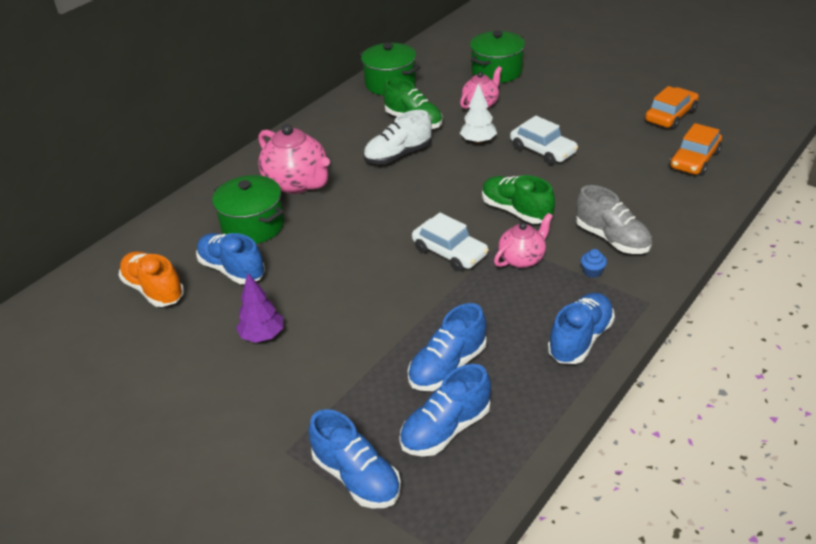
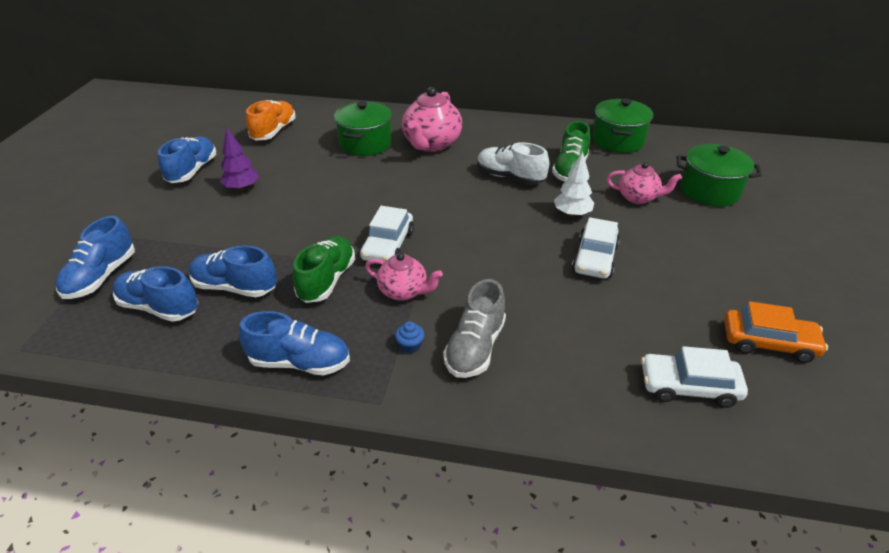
camera: 60 degrees right, 0 degrees up
blue shoe [196,233,265,284] -> blue shoe moved to [158,137,216,183]
green shoe [482,175,555,224] -> green shoe moved to [292,236,355,303]
orange car [670,123,722,176] -> white car [641,346,748,408]

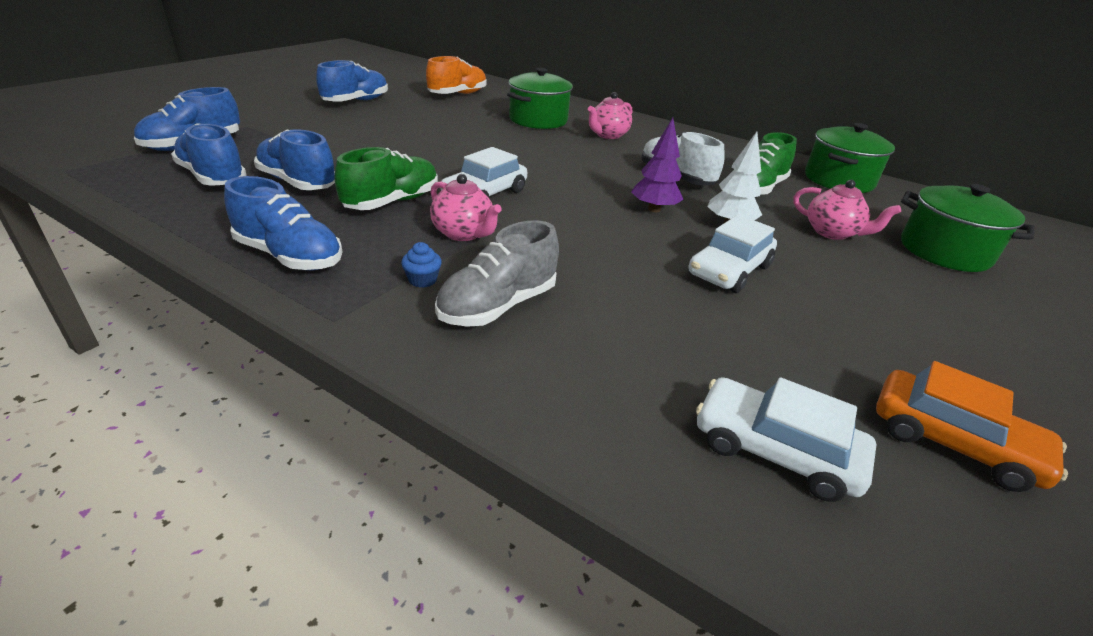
camera: 20 degrees right, 5 degrees down
purple tree [220,128,259,191] -> purple tree moved to [631,118,684,212]
pink teapot [402,87,462,152] -> pink teapot [588,92,632,139], size x0.61

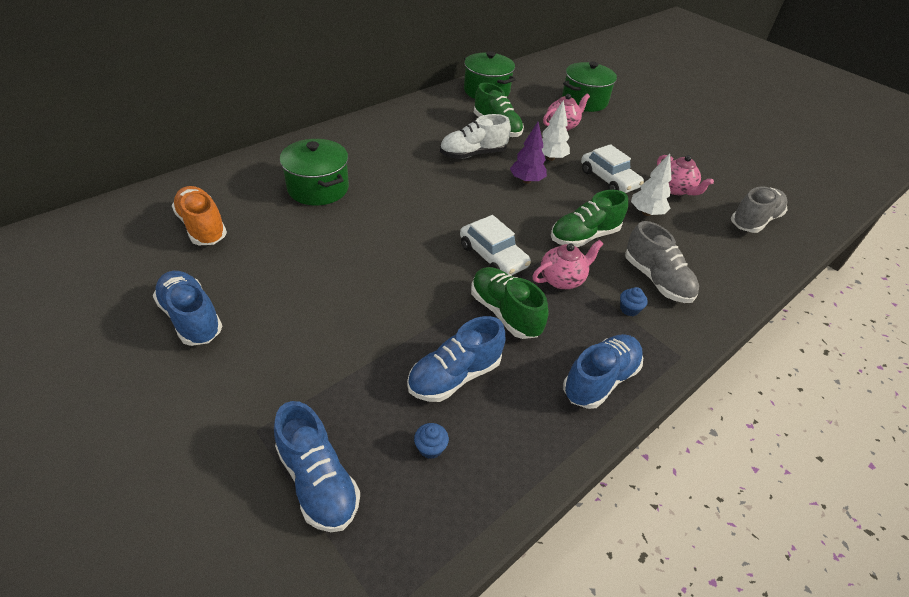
camera: 75 degrees left, 10 degrees up
blue shoe [171,123,247,186] -> blue cupcake [414,423,449,459]
pink teapot [588,92,632,139] -> pink teapot moved to [657,155,714,195]
white car [696,377,877,502] -> grey shoe [731,186,788,233]
orange car [876,361,1068,492] -> none
none -> green shoe [551,190,628,247]
none -> white tree [631,154,672,216]

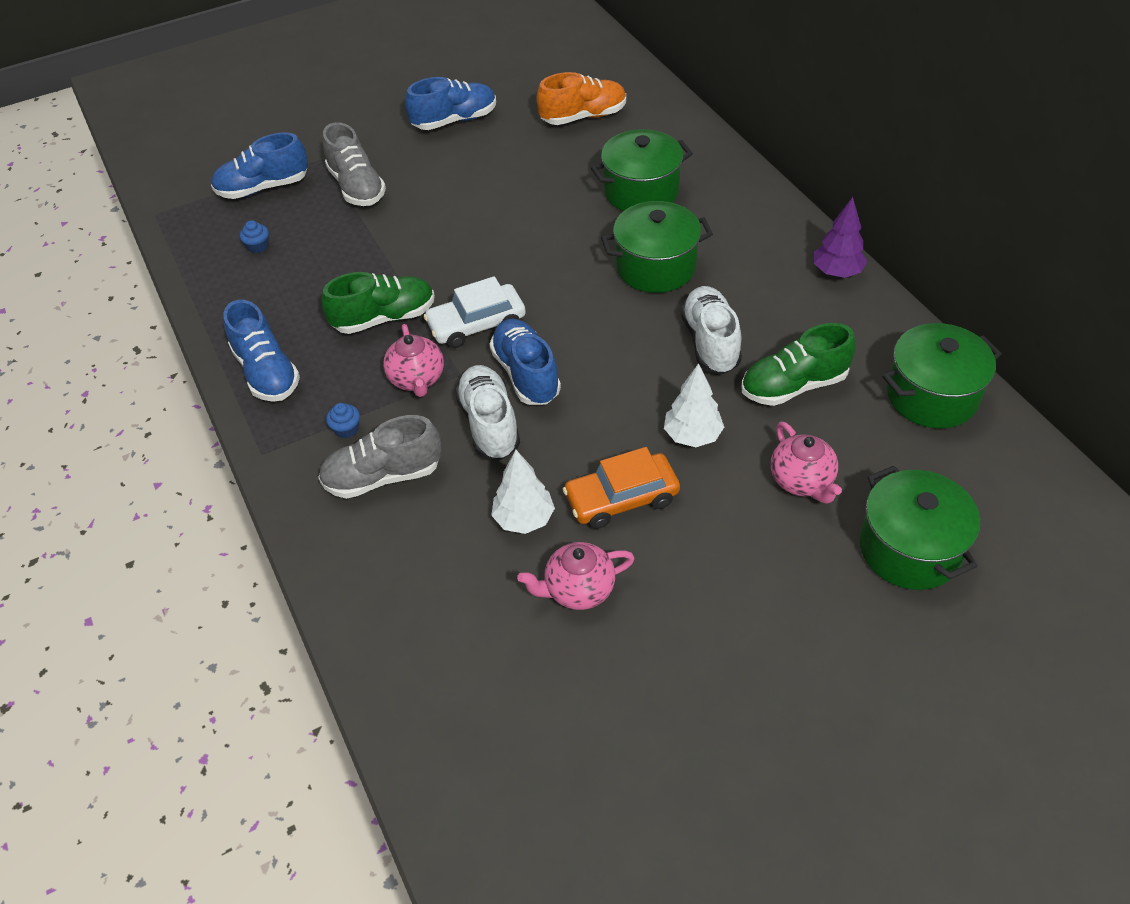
camera: 110 degrees right, 5 degrees up
blue shoe [407,316,506,402] -> blue shoe moved to [489,319,561,405]
purple tree [510,122,547,184] -> purple tree moved to [814,197,867,278]
green shoe [551,190,628,247] -> white shoe [455,365,520,460]
white car [581,144,644,193] -> orange car [563,447,680,529]
grey shoe [731,186,788,233] -> grey shoe moved to [323,122,386,206]
none -> green pot [601,201,713,293]

